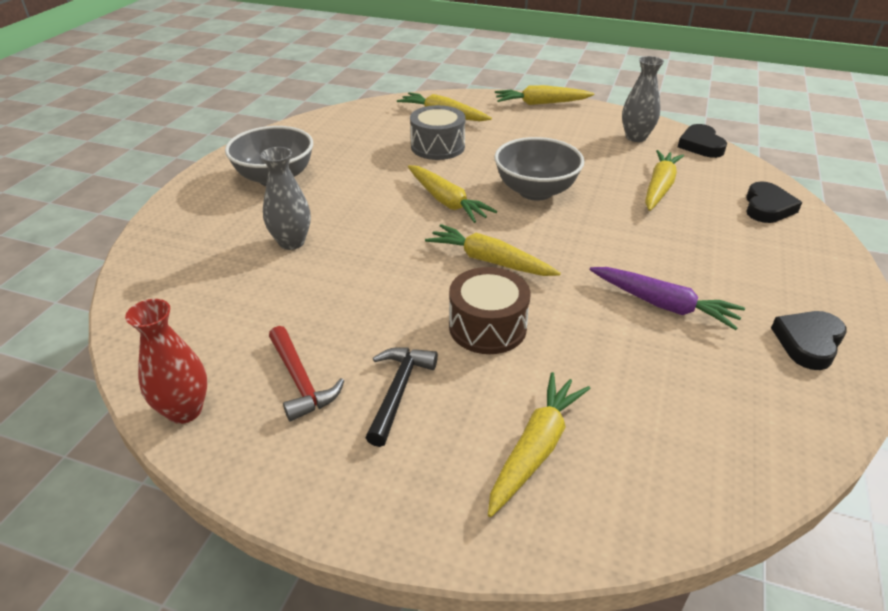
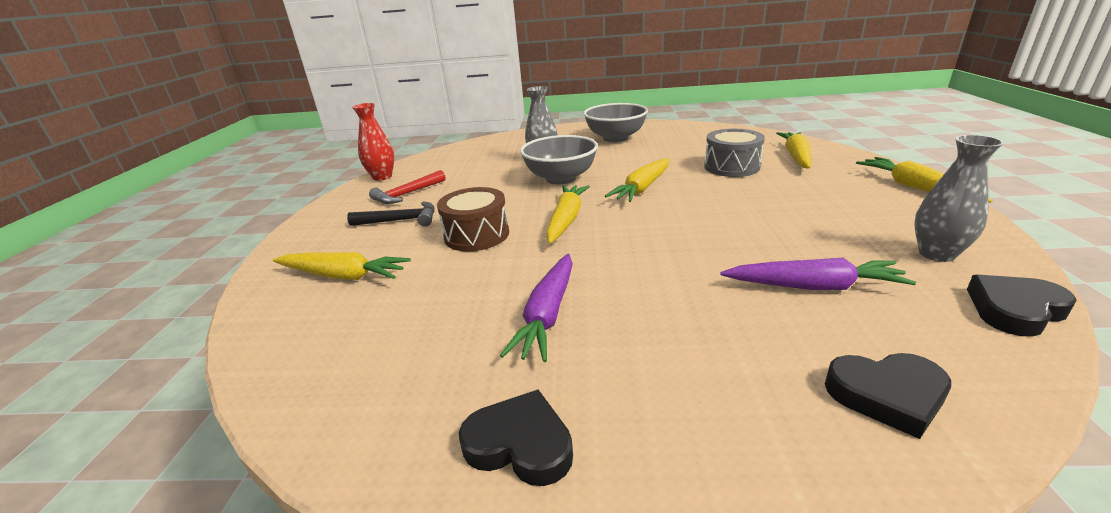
camera: 75 degrees right, 10 degrees down
grey bowl [494,137,584,201] -> grey bowl moved to [520,135,598,185]
yellow carrot [645,150,684,211] -> purple carrot [720,258,916,290]

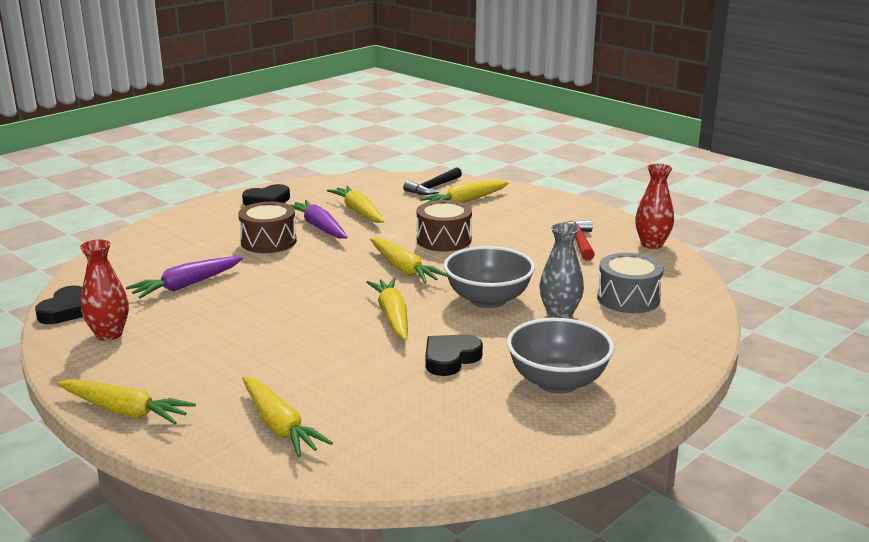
camera: 130 degrees right, 5 degrees down
black hammer [347,202,435,227] -> black hammer moved to [403,167,462,195]
grey drum [704,129,765,177] -> grey drum moved to [597,253,664,313]
black heart [825,353,951,439] -> black heart moved to [426,334,483,376]
grey vase [914,135,1004,262] -> red vase [80,239,129,341]
none -> brown drum [238,202,297,253]
none -> yellow carrot [327,186,384,223]

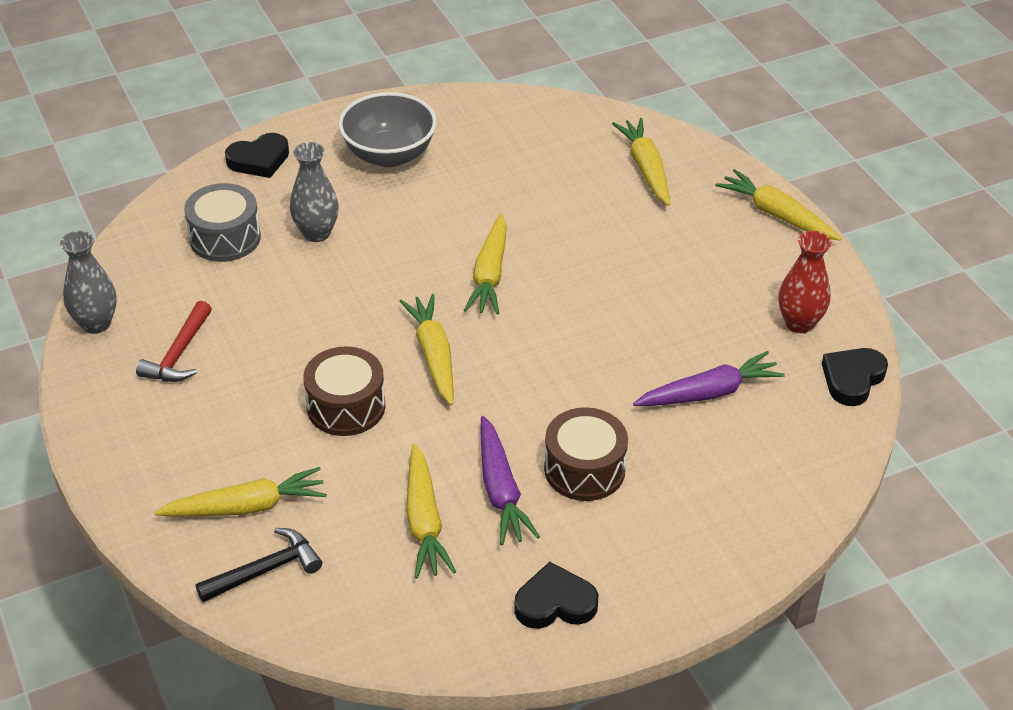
camera: 160 degrees left, 20 degrees up
black heart [426,334,483,376] -> black heart moved to [225,133,289,178]
grey bowl [443,246,535,308] -> none
red vase [635,164,674,249] -> grey vase [60,231,117,334]

